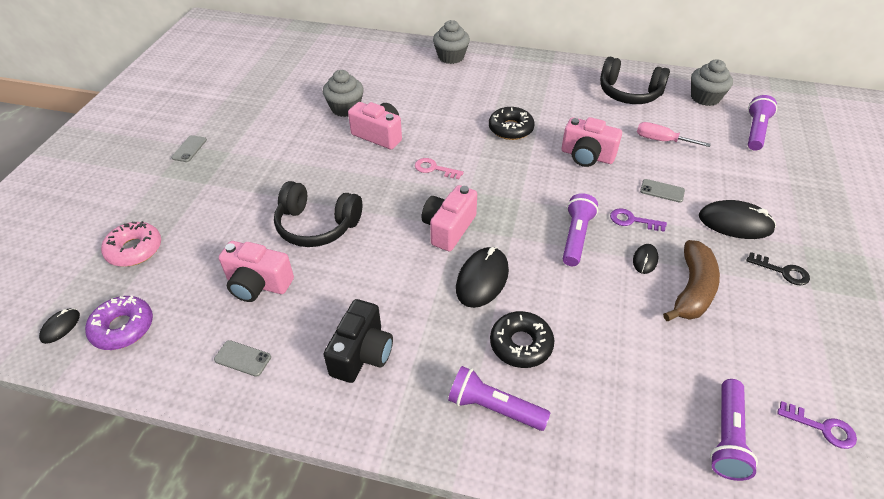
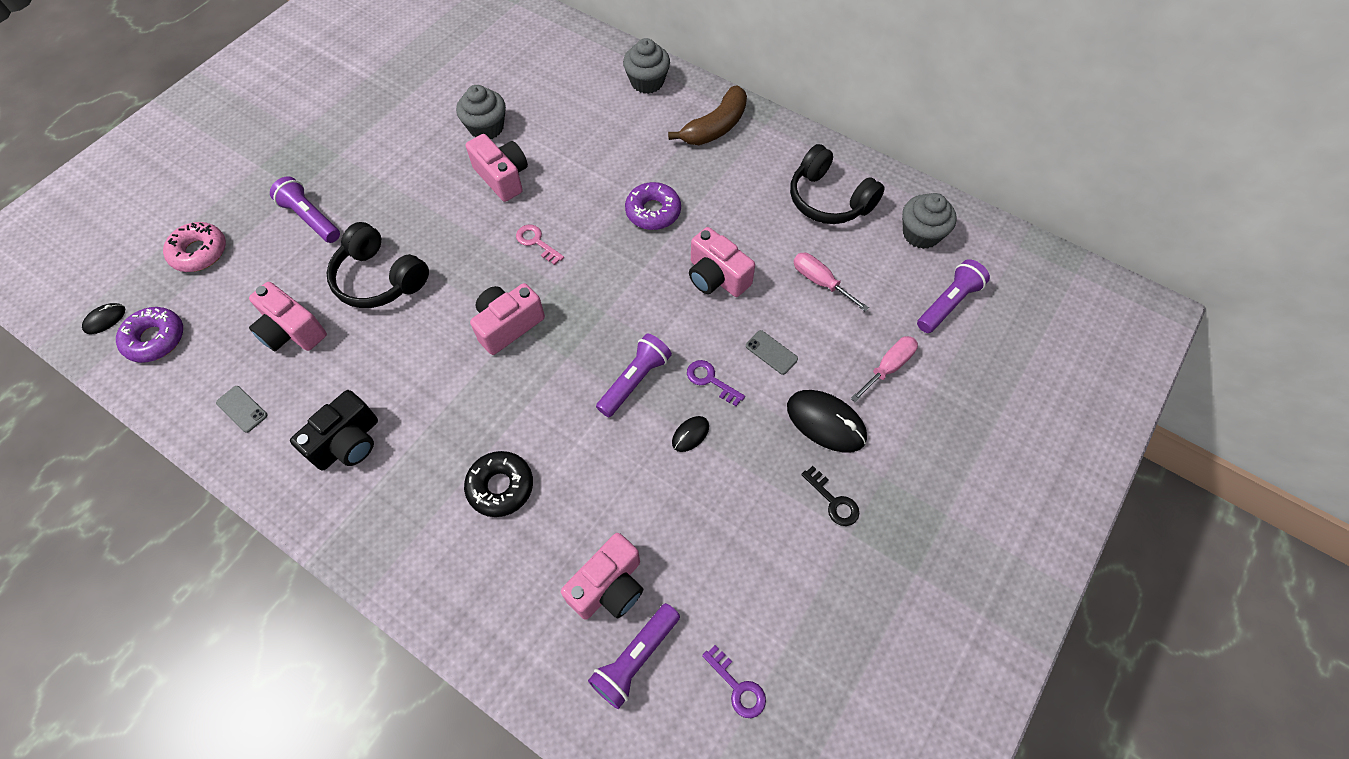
camera: 20 degrees right, 15 degrees up
grey phone [171,135,207,162] -> none
purple flashlight [448,366,550,431] -> purple flashlight moved to [270,176,340,243]
black mouse [456,247,509,308] -> none
black donut [489,107,535,140] -> purple donut [625,182,681,230]
brown banana [663,240,720,321] -> brown banana moved to [668,85,747,145]
none -> pink camera [561,533,643,620]
none -> pink screwdriver [850,336,918,403]

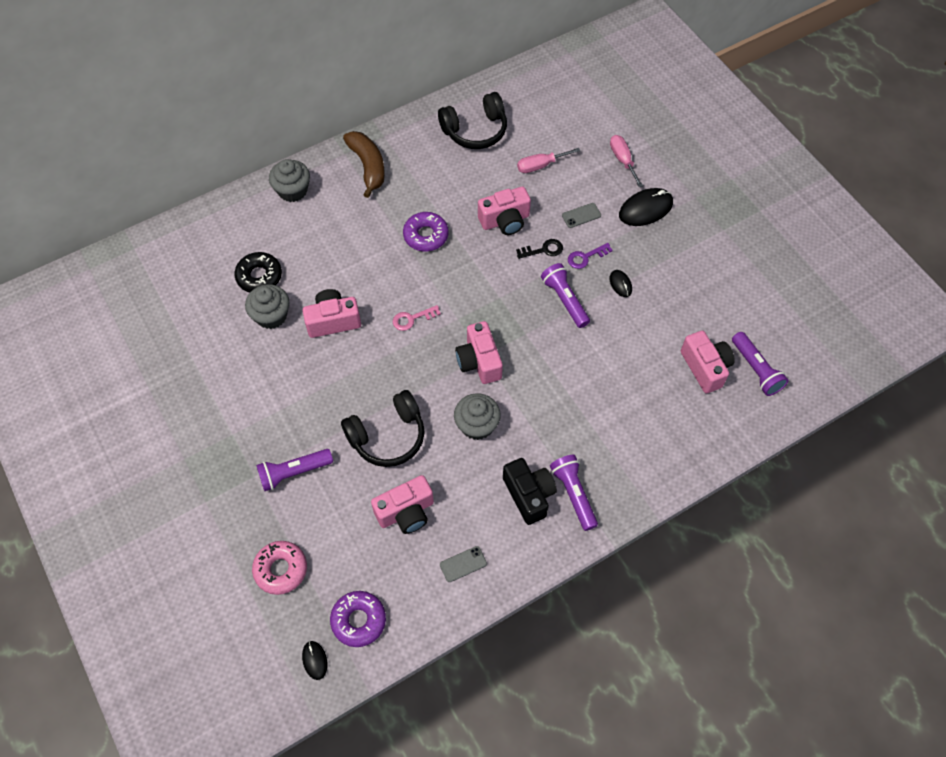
camera: 65 degrees left, 0 degrees up
black donut [464,451,533,517] -> black donut moved to [235,252,282,292]
purple key [702,645,766,718] -> none
black key [801,466,859,526] -> black key moved to [516,239,563,259]
grey cupcake [902,193,957,249] -> grey cupcake moved to [454,393,501,440]
purple flashlight [917,259,990,333] -> purple flashlight moved to [550,455,598,531]

